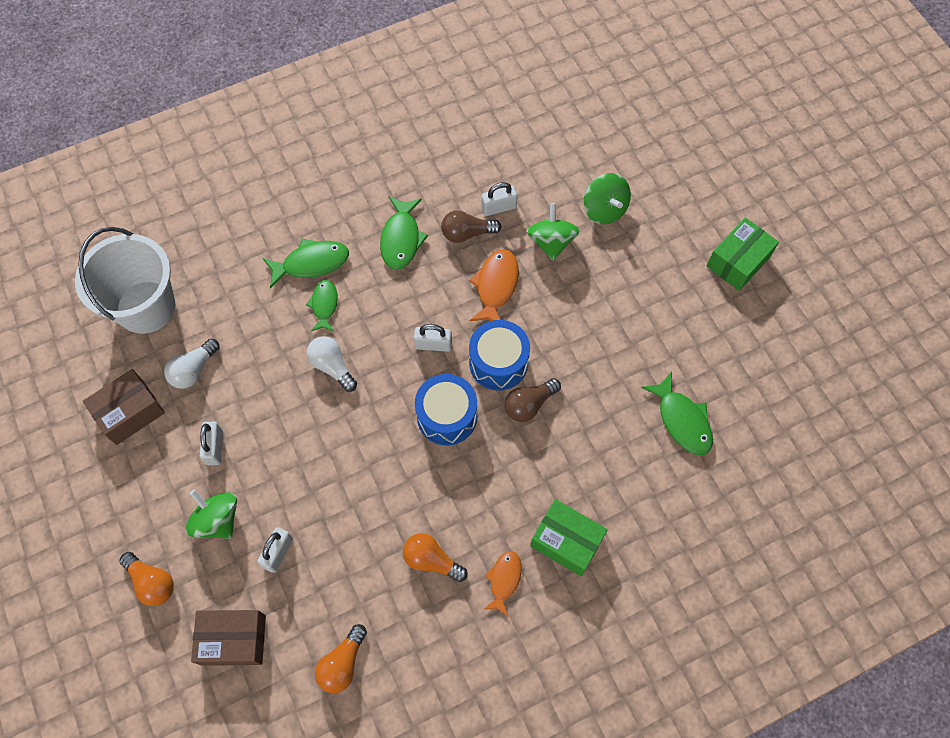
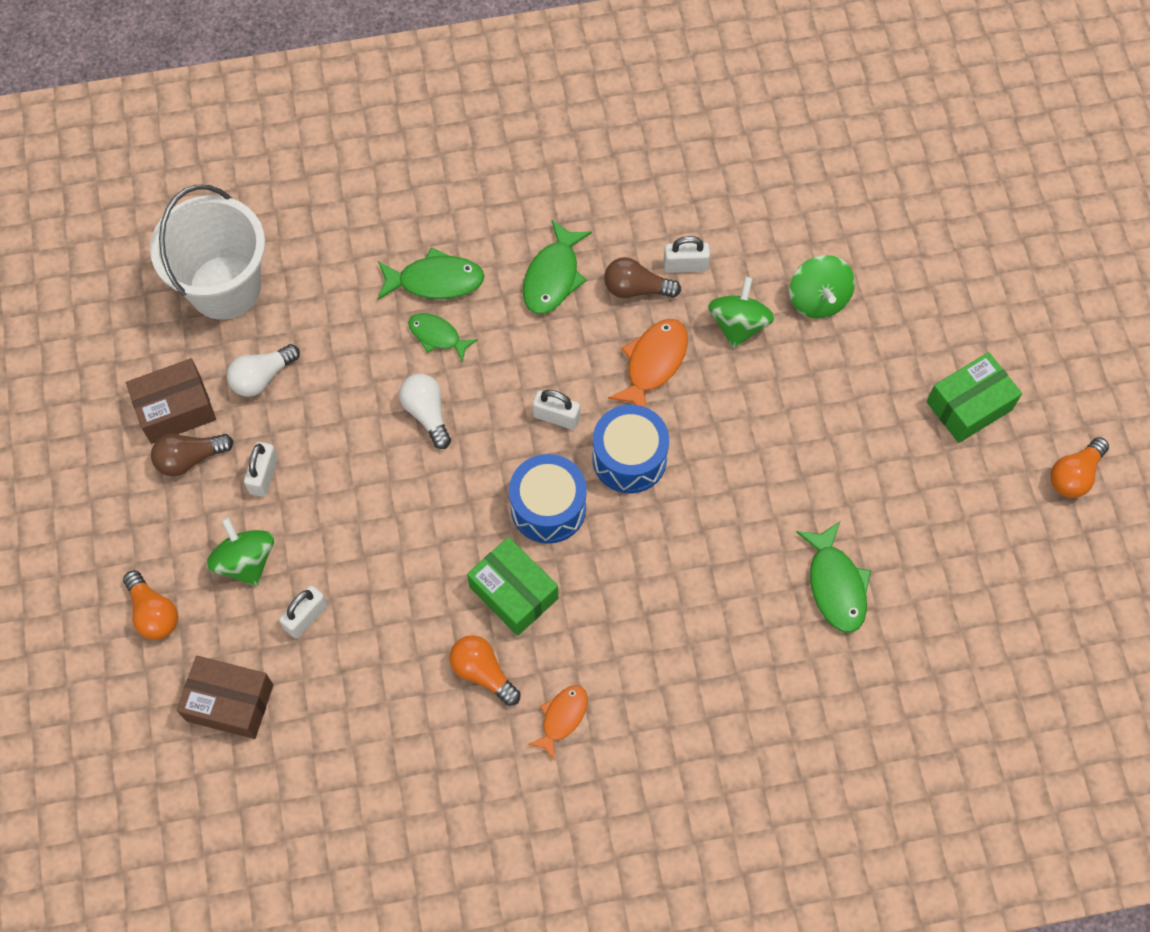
camera: 15 degrees right, 0 degrees up
green fish [306,280,338,331] -> green fish turned 75 degrees counterclockwise [408,313,478,362]
orange light bulb [315,624,367,693] -> orange light bulb moved to [1050,437,1109,498]
brown light bulb [505,378,561,422] -> brown light bulb moved to [151,434,233,476]
green box [530,499,608,576] -> green box moved to [467,537,558,636]

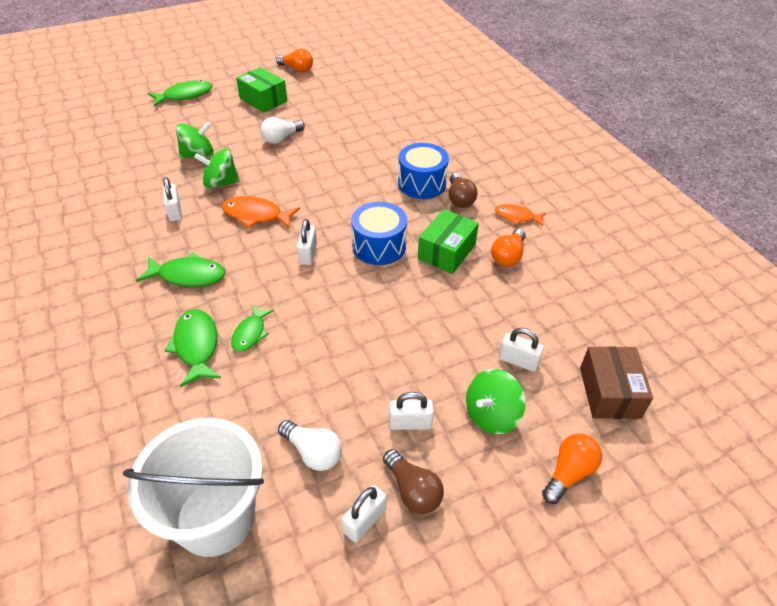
camera: 105 degrees left, 20 degrees down
brown box [126,358,216,444] -> white padlock [342,485,386,542]
white light bulb [399,373,451,449] -> white light bulb moved to [260,117,305,144]
blue drum [592,405,669,493] -> blue drum moved to [398,143,449,199]
brown light bulb [604,257,681,298] -> brown light bulb moved to [449,173,478,208]
green fish [796,522,871,633] -> green fish moved to [148,80,212,107]

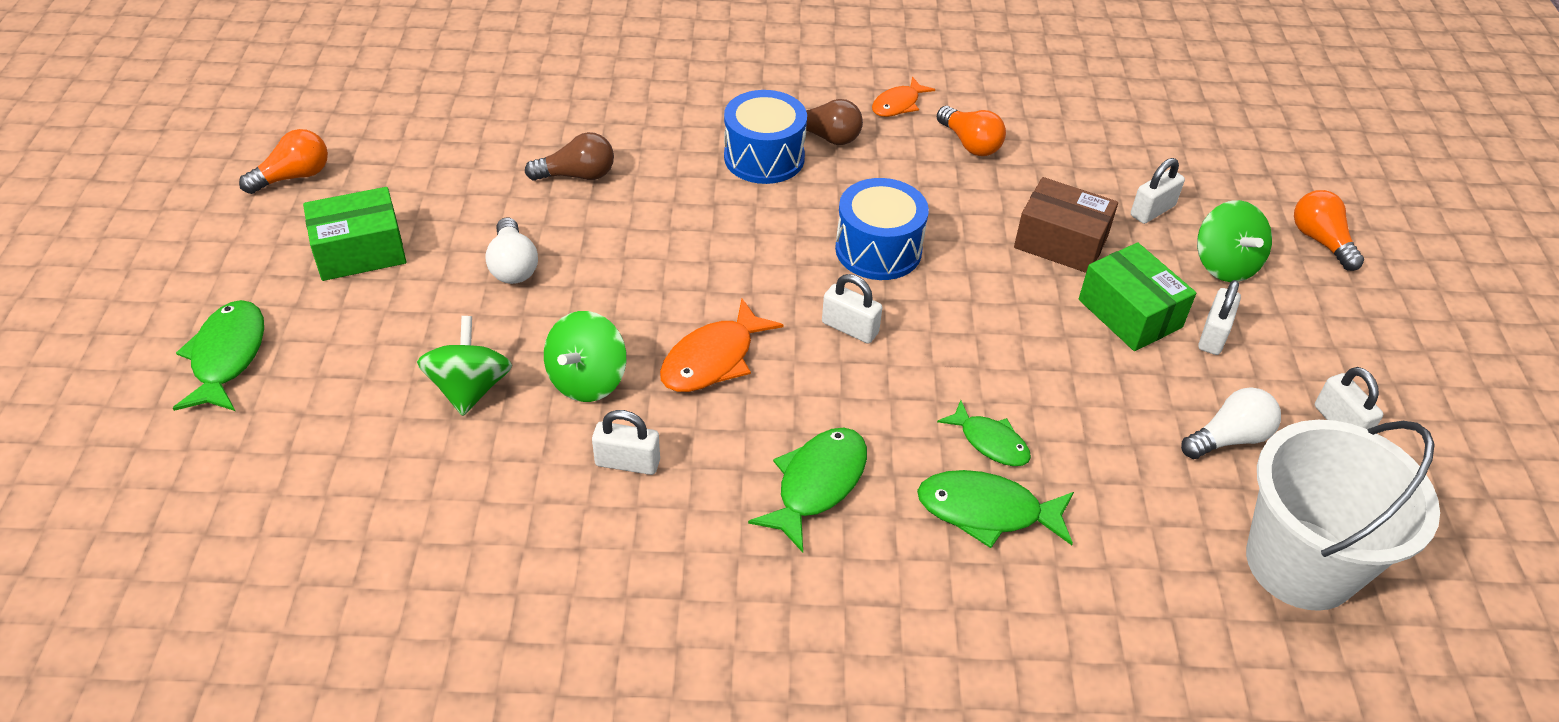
camera: 65 degrees left, 0 degrees up
brown light bulb [383,449,444,514] -> brown light bulb moved to [525,132,614,181]
green box [418,209,479,274] -> green box moved to [1079,243,1196,351]
brown box [580,346,653,419] -> brown box moved to [1014,177,1118,273]

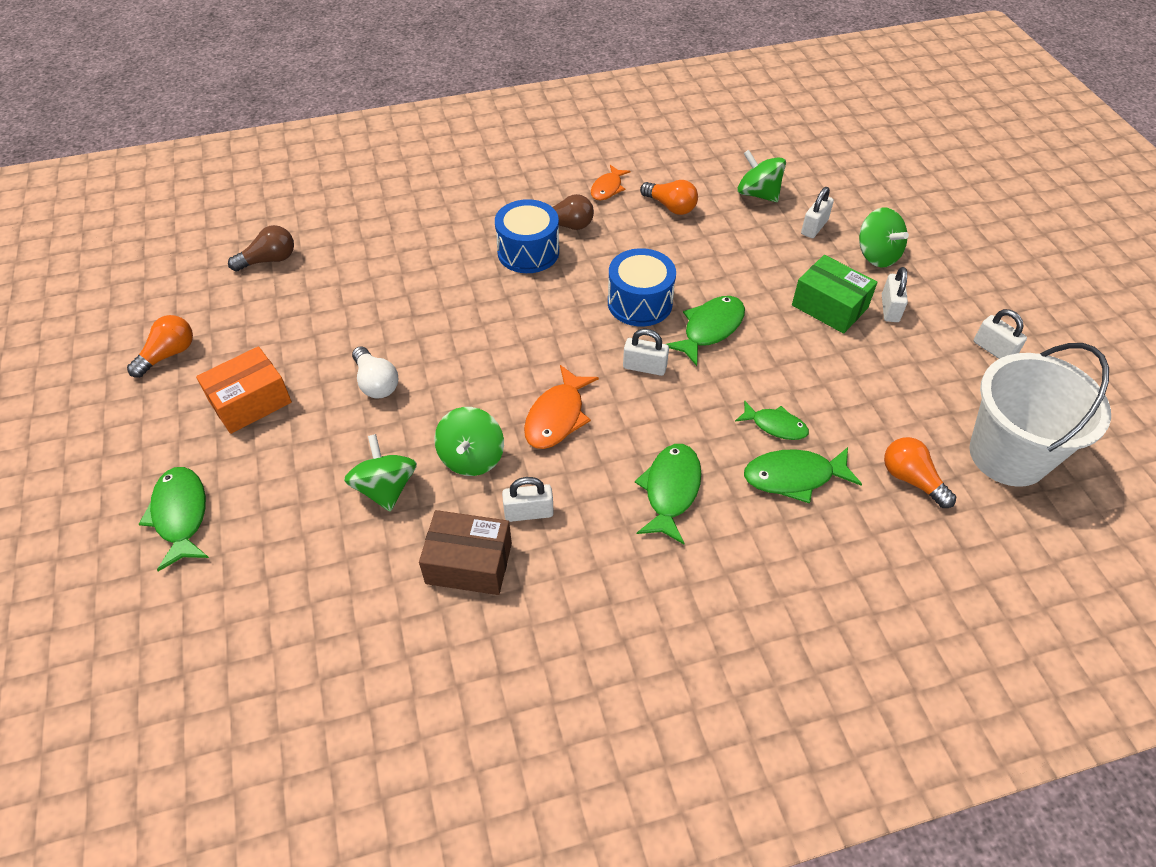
camera: 15 degrees left, 5 degrees up
green box [303,187,406,281] -> orange box [196,346,292,434]
brown light bulb [525,132,614,181] -> brown light bulb moved to [228,225,294,272]
brown box [1014,177,1118,273] -> brown box moved to [419,510,512,595]
white light bulb [1181,387,1281,459] -> none
orange light bulb [1294,190,1364,271] -> orange light bulb moved to [884,437,956,508]
none -> green fish [666,296,745,366]
none -> green spinning top [737,150,786,202]

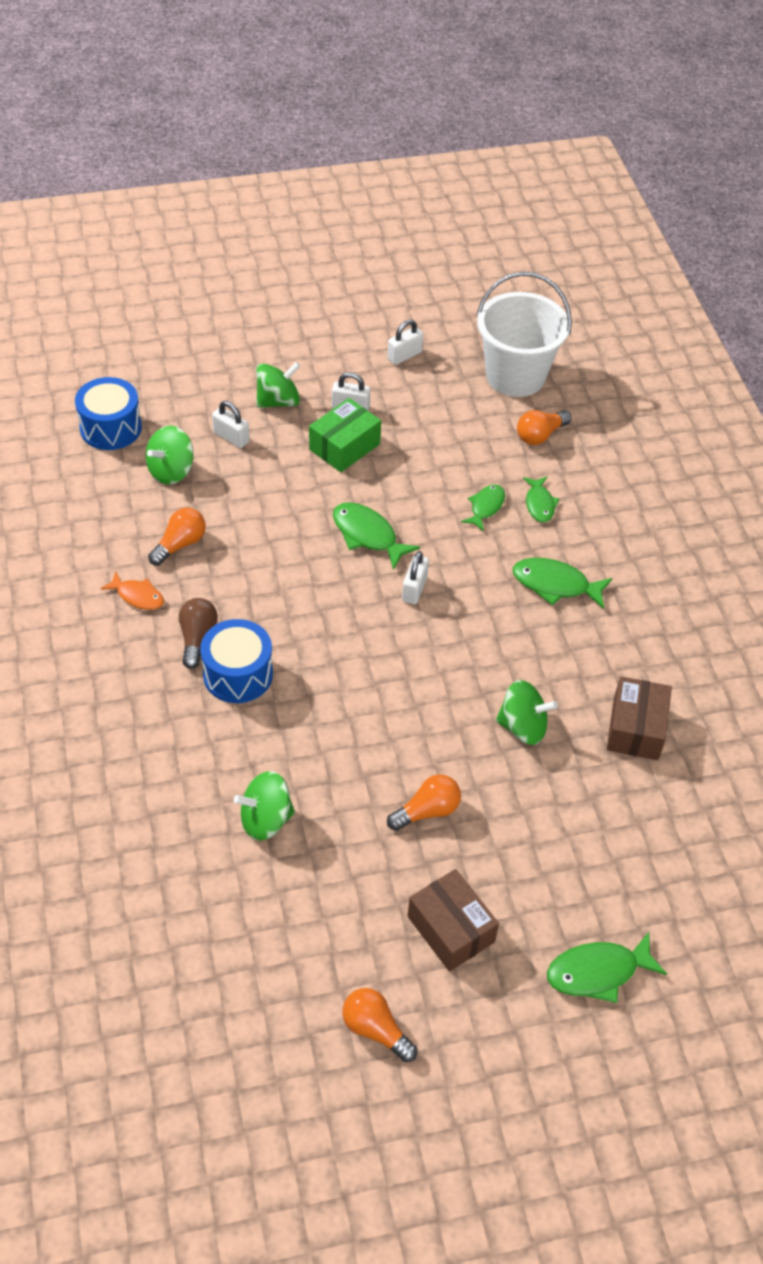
camera: 90 degrees left, 0 degrees up
orange box [196,346,292,434] -> brown box [408,869,499,971]
brown light bulb [228,225,294,272] -> none
green spinning top [344,434,417,512] -> green spinning top moved to [234,771,295,841]
white light bulb [352,346,398,399] -> orange light bulb [387,774,461,831]
white padlock [502,477,554,522] -> none
orange fish [524,365,599,449] -> none
blue drum [608,248,676,327] -> blue drum moved to [75,377,142,450]
green fish [744,447,862,504] -> green fish [523,476,559,523], size x0.66

